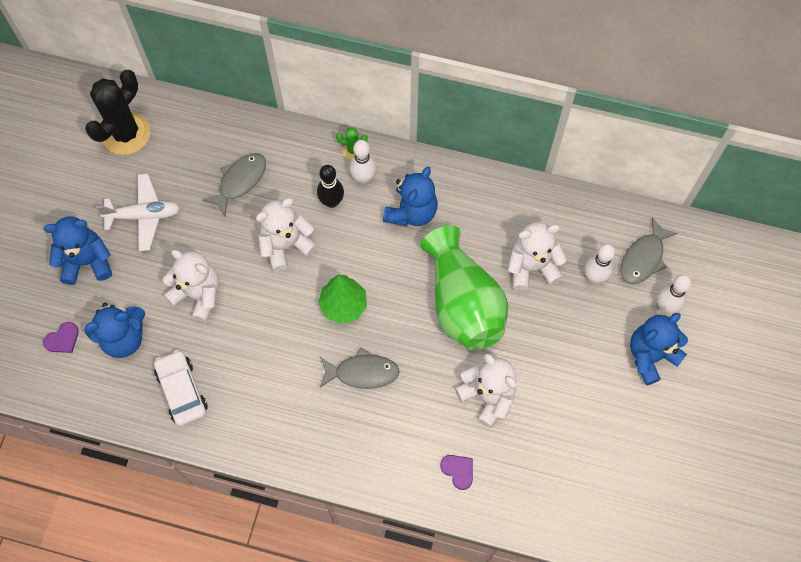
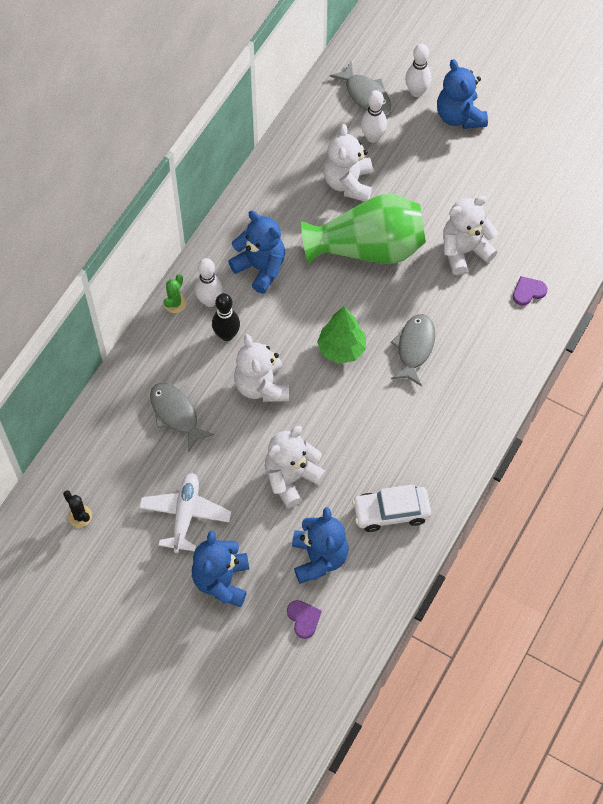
camera: 75 degrees left, 5 degrees down
black cactus [85,70,150,155] -> black cactus [63,490,92,527], size x0.44

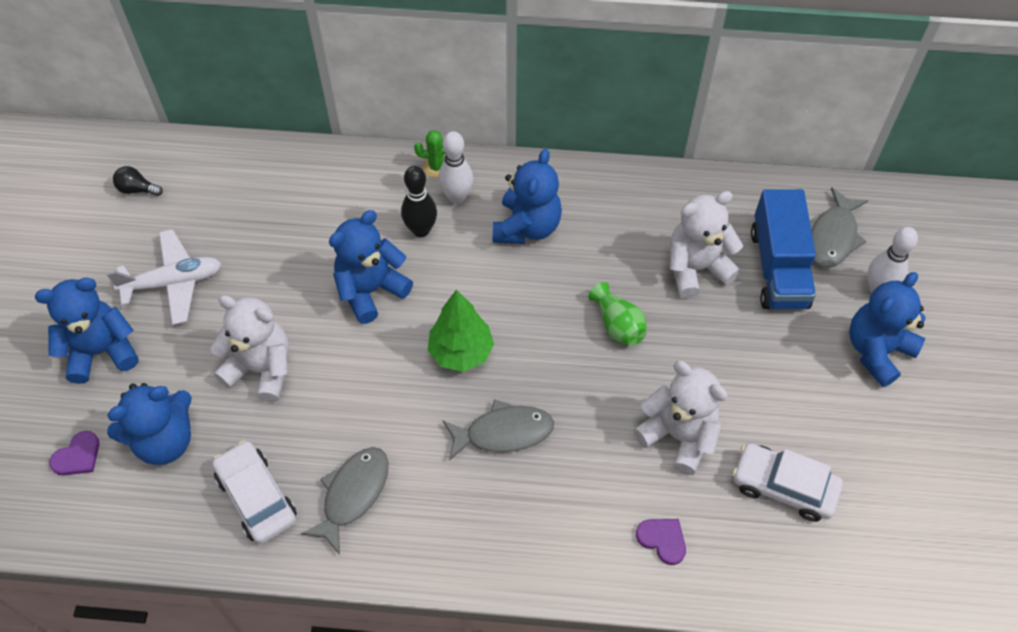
camera: 65 degrees right, 5 degrees down
black cactus [63,490,92,527] -> black light bulb [113,166,163,196]
grey fish [150,383,214,452] -> grey fish moved to [301,447,389,555]
white teddy bear [234,334,289,402] -> blue teddy bear [329,210,413,324]
green vase [301,194,426,264] -> green vase [588,282,647,346], size x0.43
white bowling pin [361,90,387,143] -> blue truck [751,189,816,309]
none -> white car [732,443,843,522]

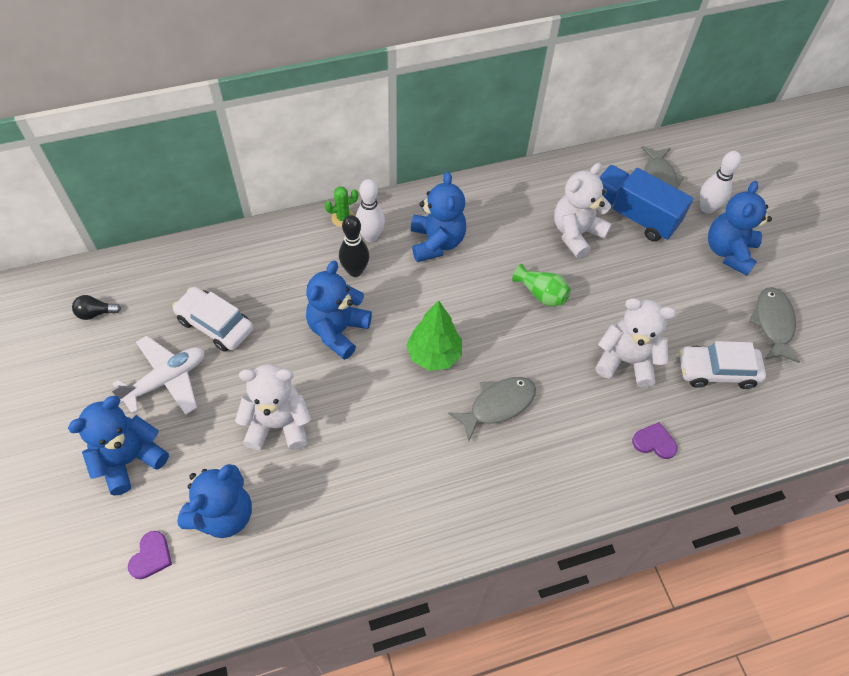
camera: 25 degrees left, 0 degrees up
white car [212,440,297,544] -> white car moved to [172,287,253,352]
grey fish [301,447,389,555] -> grey fish moved to [749,287,800,363]
blue truck [751,189,816,309] -> blue truck turned 150 degrees clockwise [599,165,693,242]

